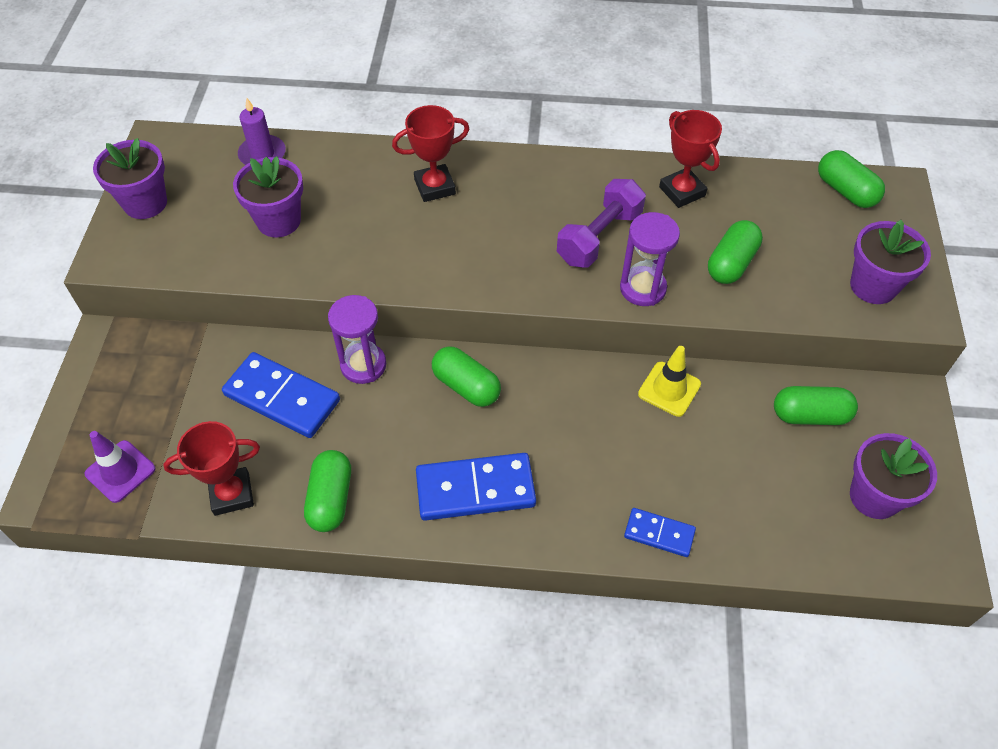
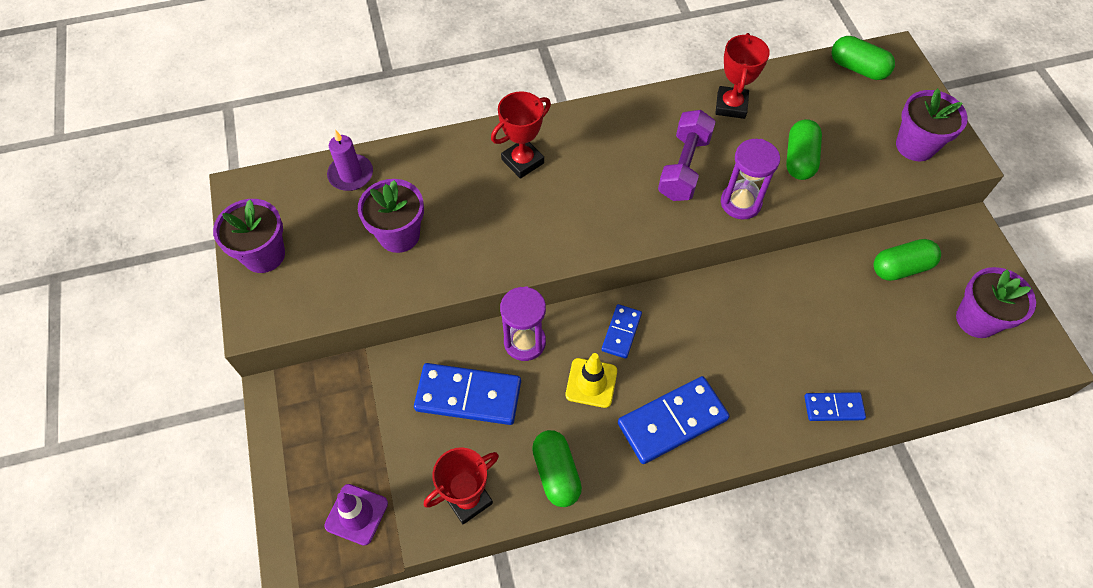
camera: 20 degrees left, 5 degrees up
green capsule [432,346,501,407] -> blue domino [602,304,642,359]
yellow traffic cone [638,346,701,417] -> yellow traffic cone moved to [566,353,617,408]
red trophy [659,110,722,208] -> red trophy turned 60 degrees clockwise [715,33,770,119]

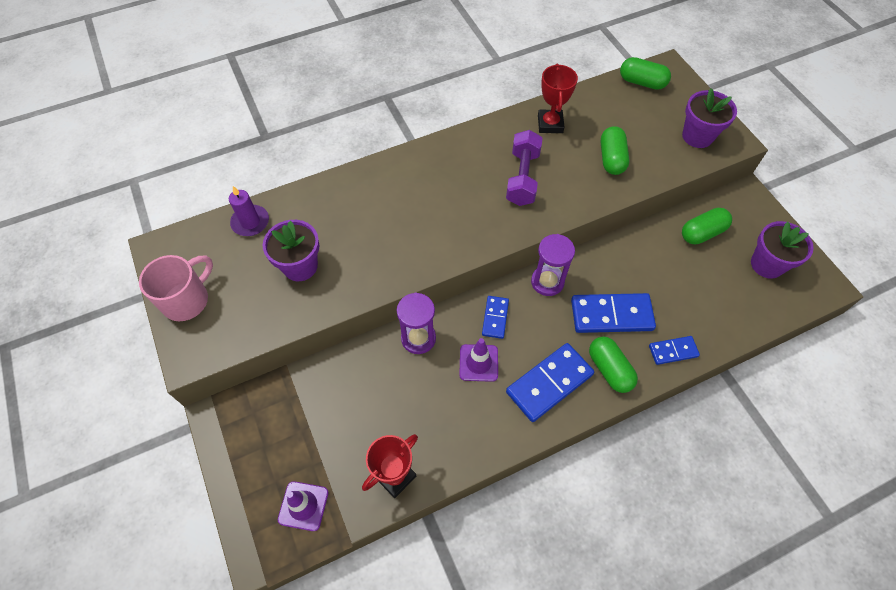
camera: 10 degrees left, 0 degrees up
purple flower pot [213,199,285,273] -> pink mug [139,255,213,321]
blue domino [414,363,521,425] -> blue domino moved to [571,293,656,333]
red trophy [491,91,551,179] -> none
green capsule [532,430,582,507] -> green capsule moved to [589,337,638,393]
yellow traffic cone [566,353,617,408] -> purple traffic cone [459,338,498,382]
purple hourglass [721,139,780,220] -> purple hourglass moved to [531,234,575,296]

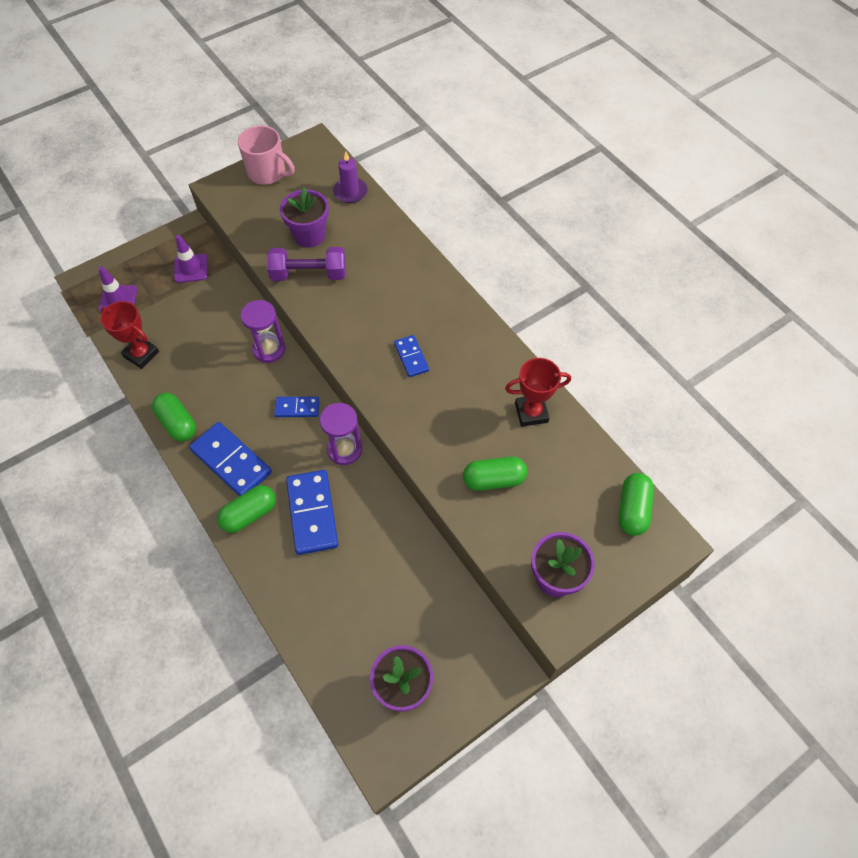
camera: 80 degrees right, 0 degrees up
purple traffic cone [459,338,498,382] -> purple traffic cone moved to [174,235,208,283]
purple dumbbell [506,130,542,206] -> purple dumbbell moved to [267,247,346,281]
blue domino [649,336,700,365] -> blue domino moved to [394,335,429,377]
green capsule [682,208,732,244] -> green capsule moved to [152,393,196,441]

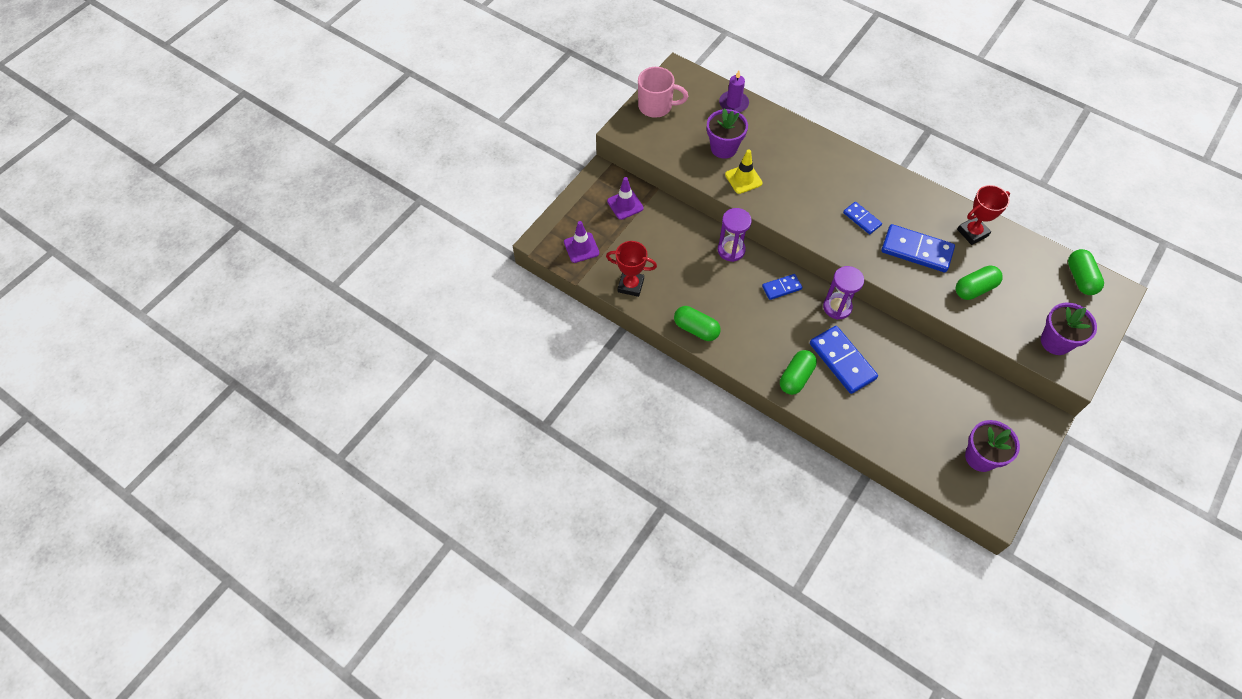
camera: 20 degrees left, 0 degrees up
blue domino [189,422,272,496] -> blue domino moved to [881,224,955,272]
purple dumbbell [267,247,346,281] -> yellow traffic cone [725,149,763,194]

